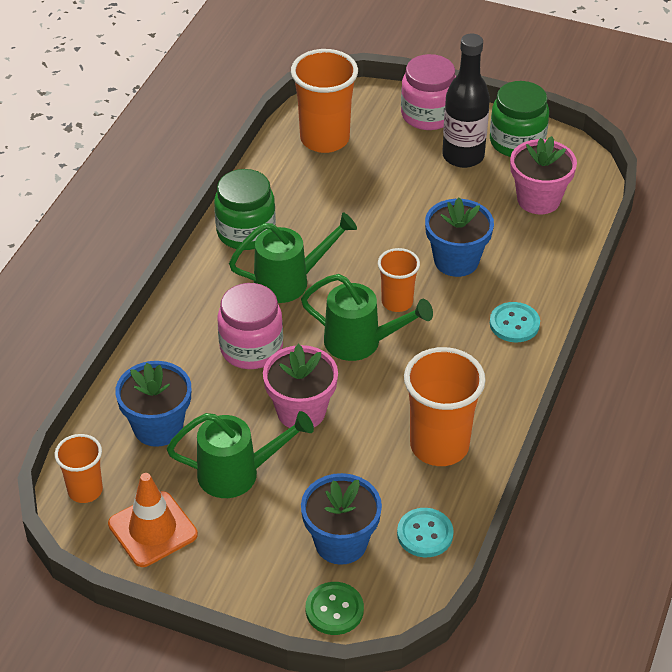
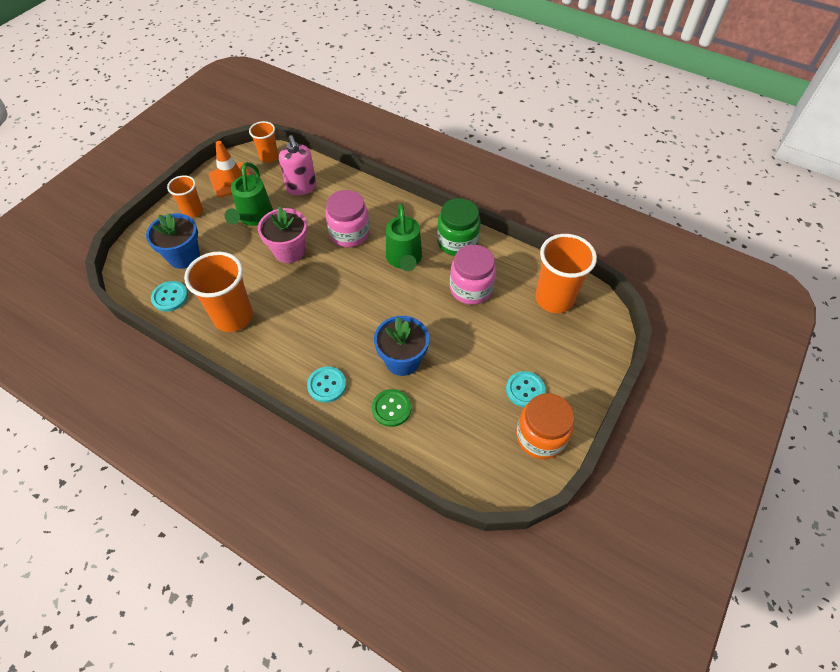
camera: 100 degrees right, 10 degrees up
blue flower pot [115,361,191,447] -> pink soap dispenser [279,135,316,196]
green watering can [301,274,433,361] -> none
green button [306,582,364,635] -> green button moved to [372,389,411,427]
orange cup [378,248,420,312] -> orange cup moved to [167,175,203,218]
pink jar [401,54,456,130] -> pink jar moved to [450,245,496,305]
black bottle [442,34,490,168] -> turquoise button [506,371,545,407]
green jar [490,81,549,157] -> orange jar [516,393,574,459]
pink flower pot [510,136,577,214] -> none

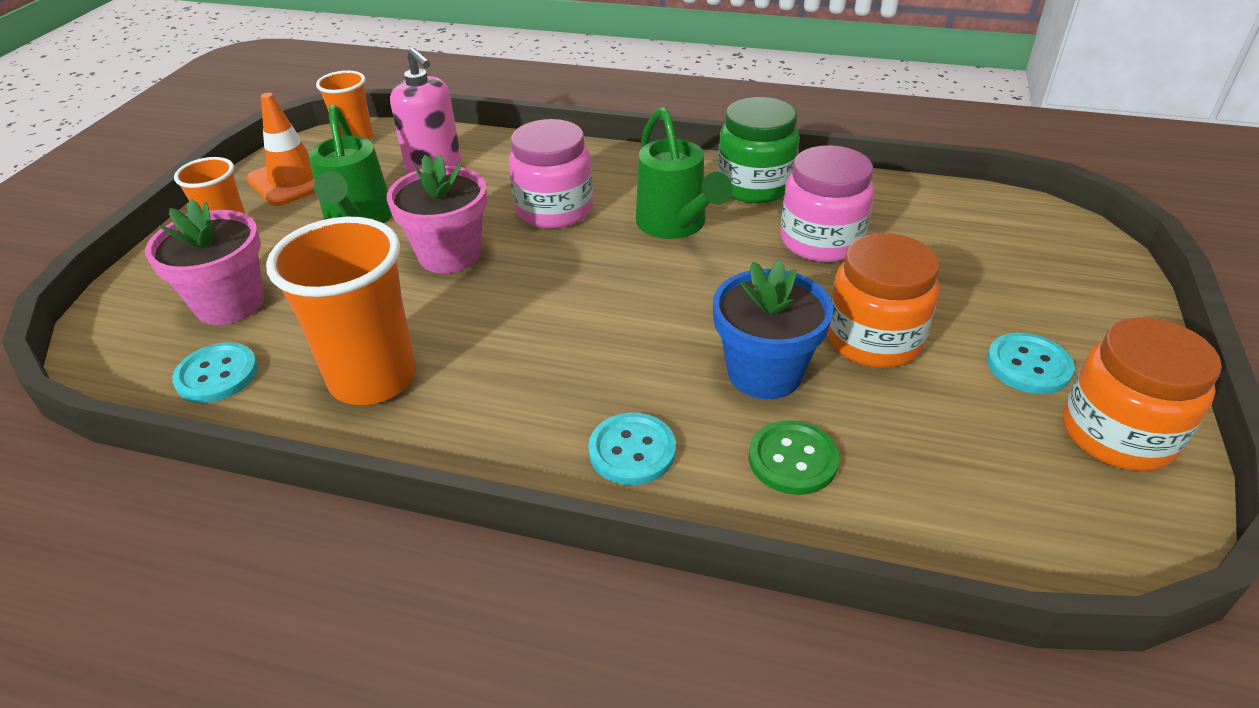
camera: 15 degrees left, 15 degrees down
blue flower pot [146,213,200,269] -> pink flower pot [145,199,264,325]
orange cup [535,234,597,313] -> none
none -> orange jar [827,233,939,368]

